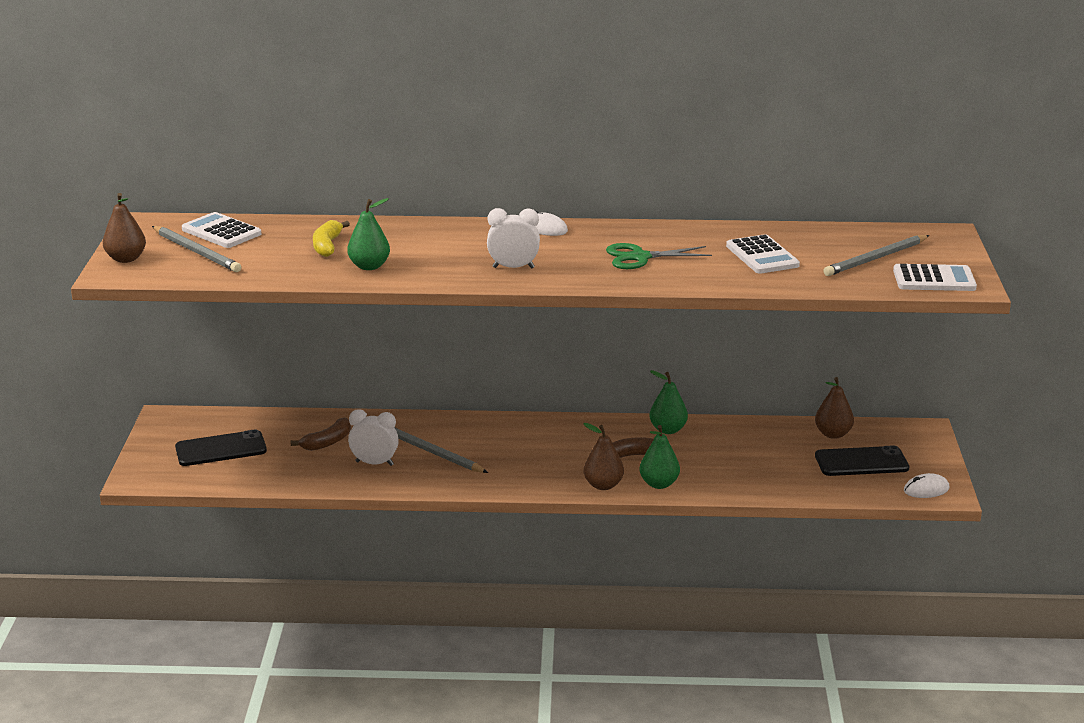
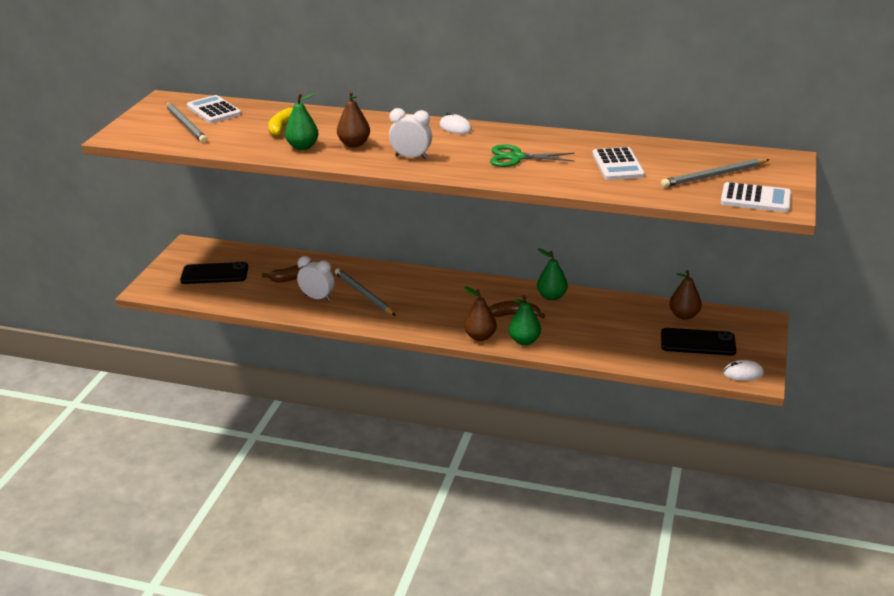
camera: 15 degrees right, 5 degrees up
brown pear [103,193,146,263] -> brown pear moved to [337,91,370,147]

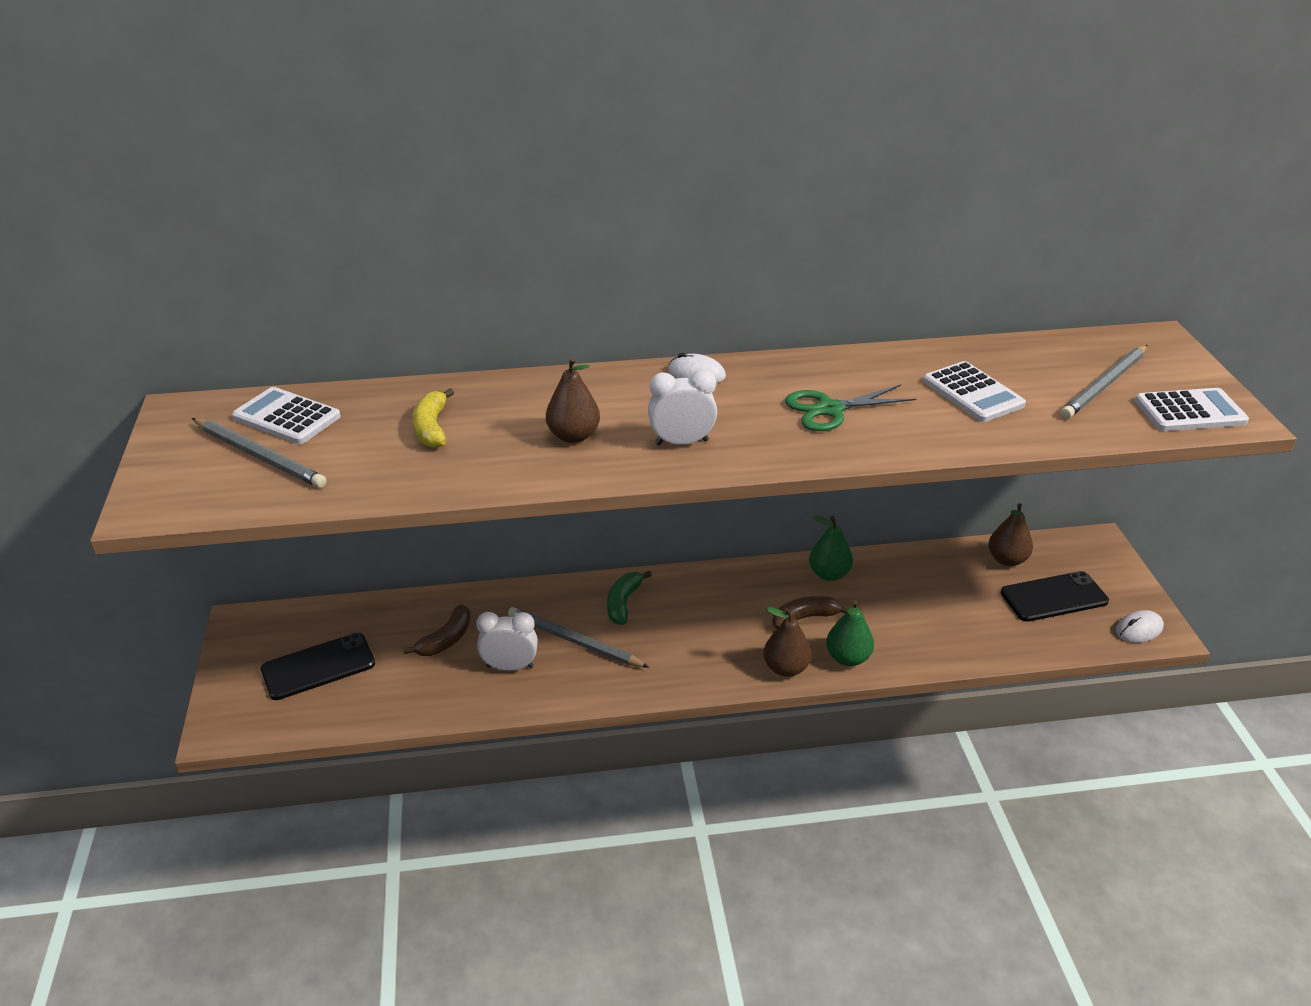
camera: 25 degrees left, 5 degrees up
green pear [285,93,318,150] -> none
none -> green banana [607,571,652,625]

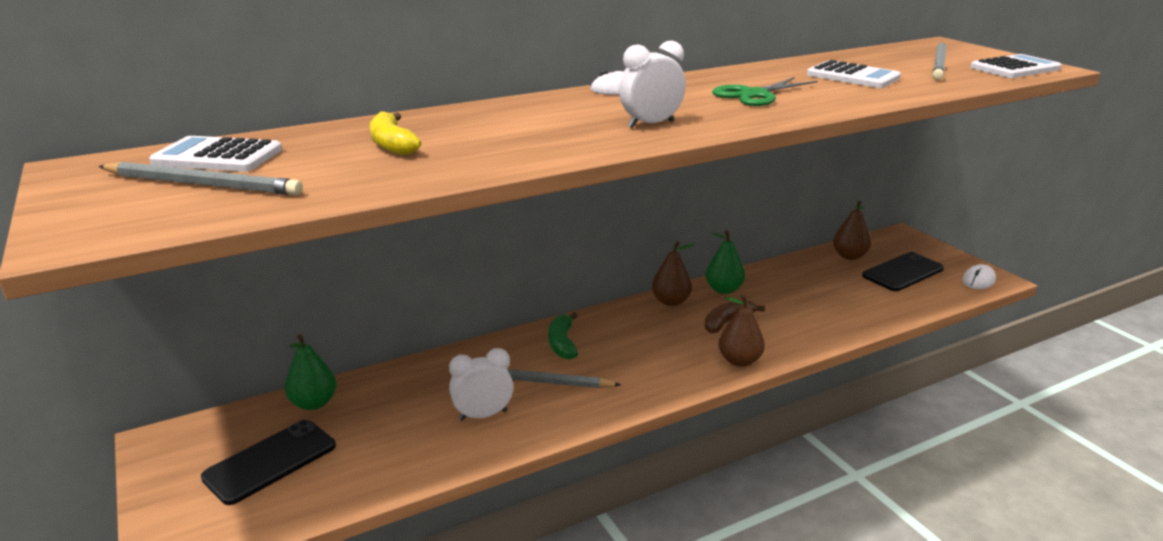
camera: 20 degrees left, 10 degrees down
brown banana [403,605,471,656] -> none
brown pear [546,357,600,443] -> brown pear moved to [652,241,695,306]
green pear [826,600,874,666] -> green pear moved to [285,334,337,410]

